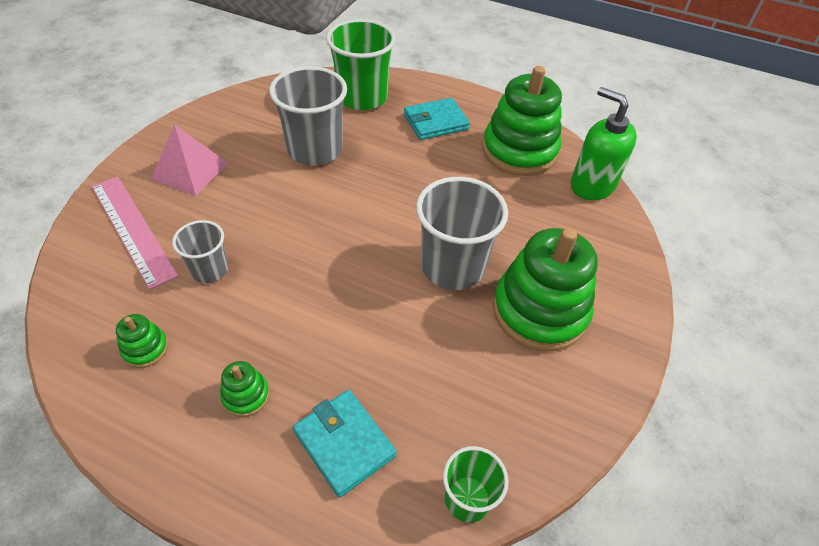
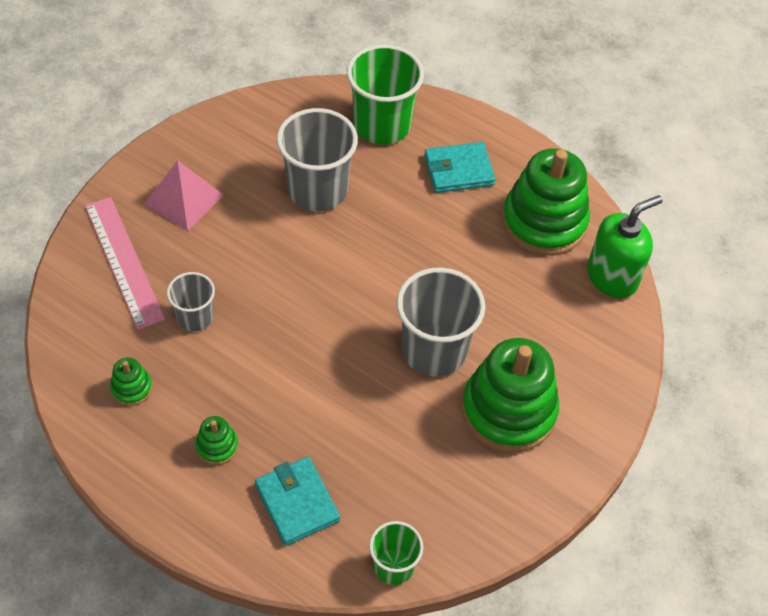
camera: 10 degrees right, 5 degrees up
green soap dispenser [571,87,637,200] -> green soap dispenser turned 90 degrees clockwise [587,195,662,299]

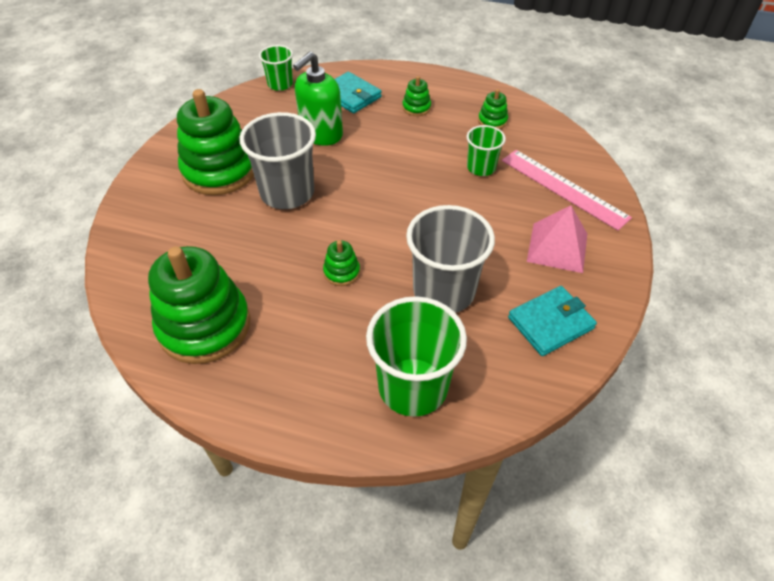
camera: 165 degrees right, 5 degrees down
grey cup [167,272,215,332] -> green cup [467,125,506,176]
turquoise wallet [424,142,496,193] -> turquoise wallet moved to [508,286,597,356]
green soap dispenser [587,195,662,299] -> green soap dispenser moved to [293,51,343,146]
none -> green stacking toy [323,240,360,286]

